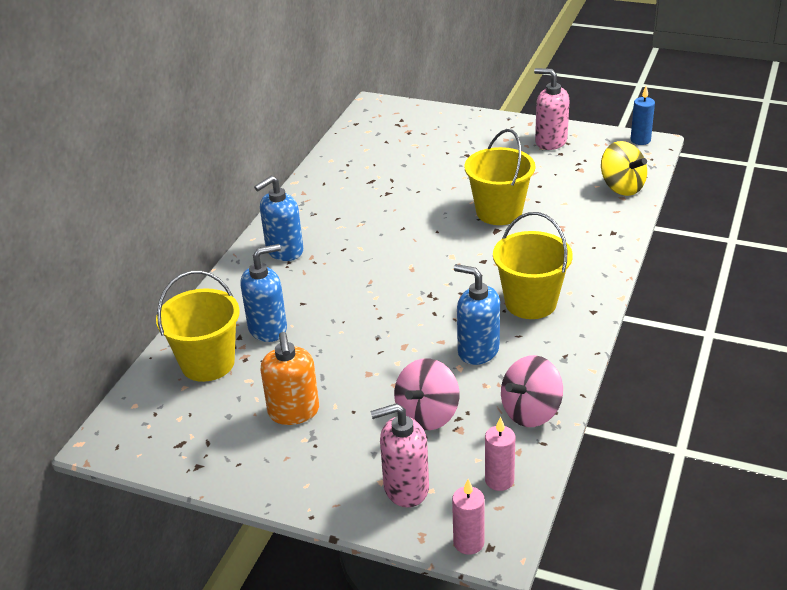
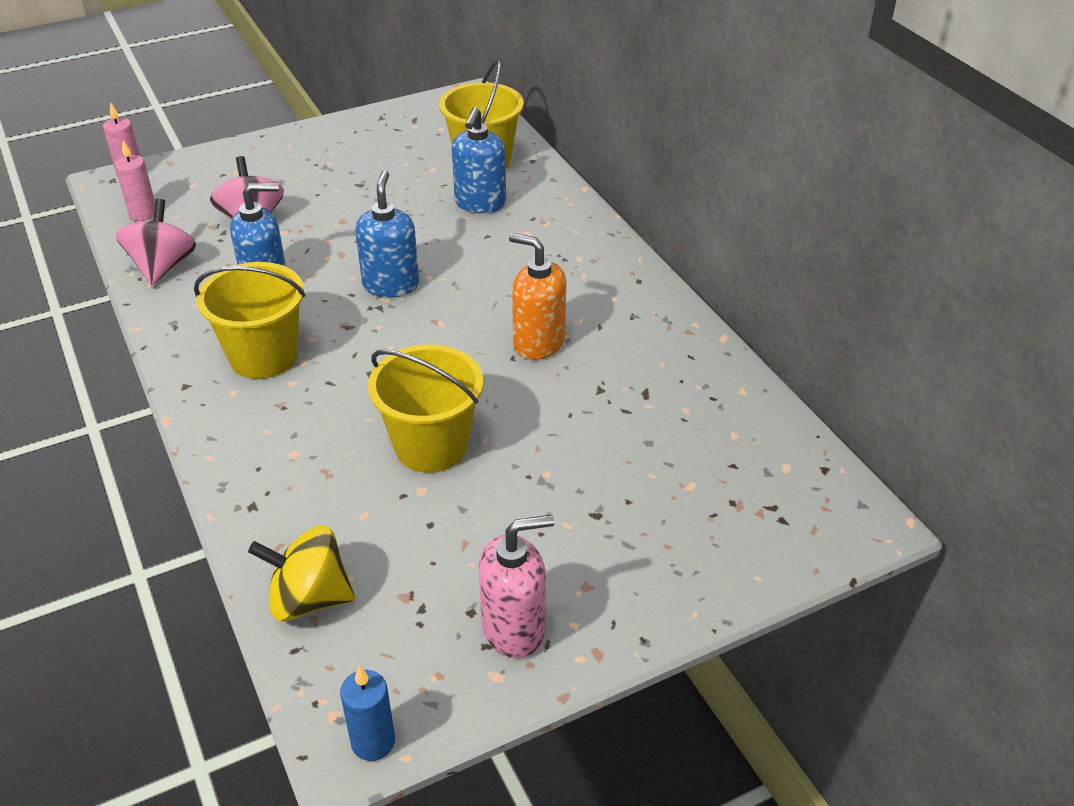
camera: 130 degrees right, 5 degrees up
blue soap dispenser [254,176,303,261] -> blue soap dispenser moved to [355,170,419,298]
orange soap dispenser [261,332,319,425] -> orange soap dispenser moved to [509,233,566,360]
pink soap dispenser [370,403,429,508] -> none

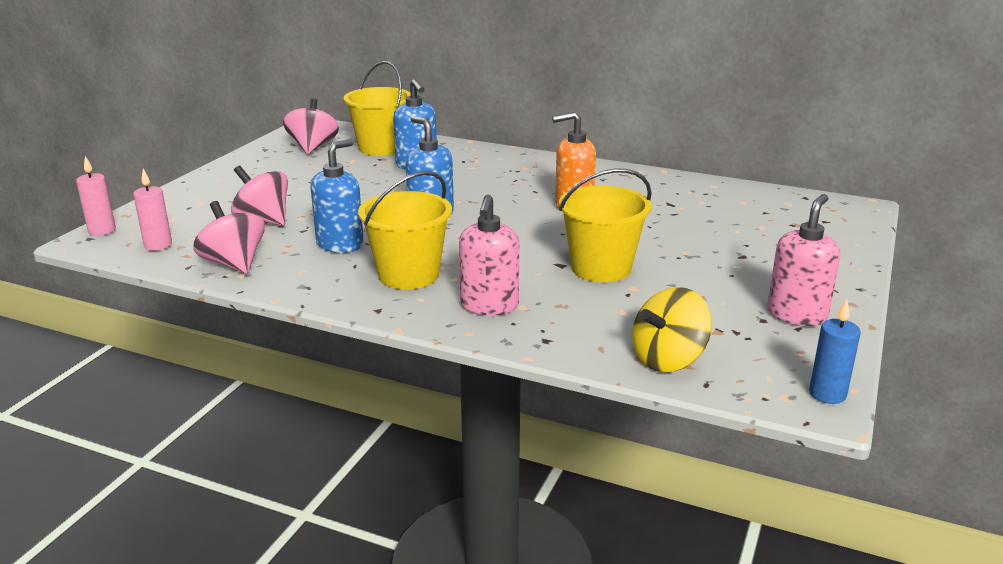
camera: 40 degrees left, 15 degrees down
none -> pink spinning top [283,99,339,154]
none -> pink soap dispenser [459,195,519,315]

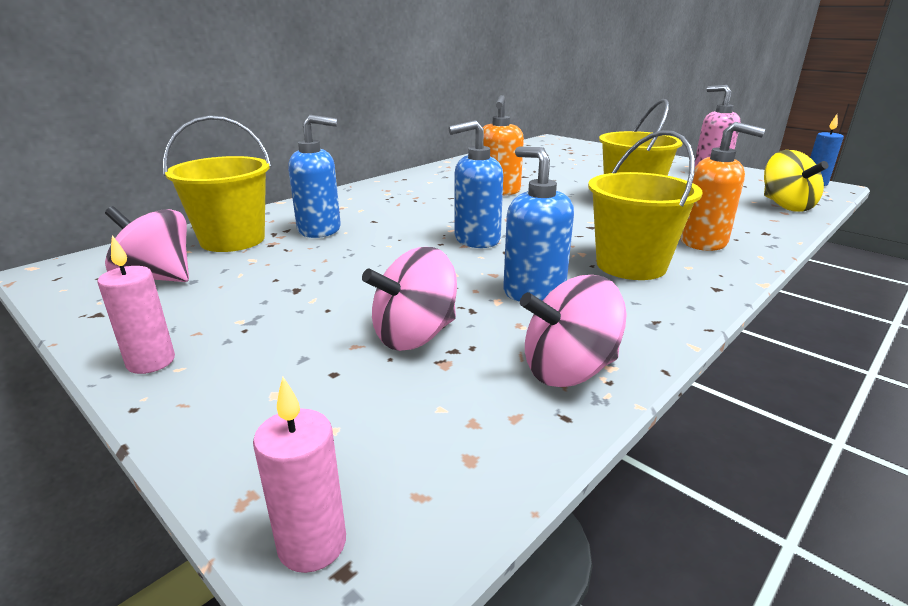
camera: 70 degrees left, 0 degrees up
pink candle [133,169,172,251] -> pink candle moved to [97,235,175,374]
pink soap dispenser [459,195,519,315] -> orange soap dispenser [681,122,766,251]

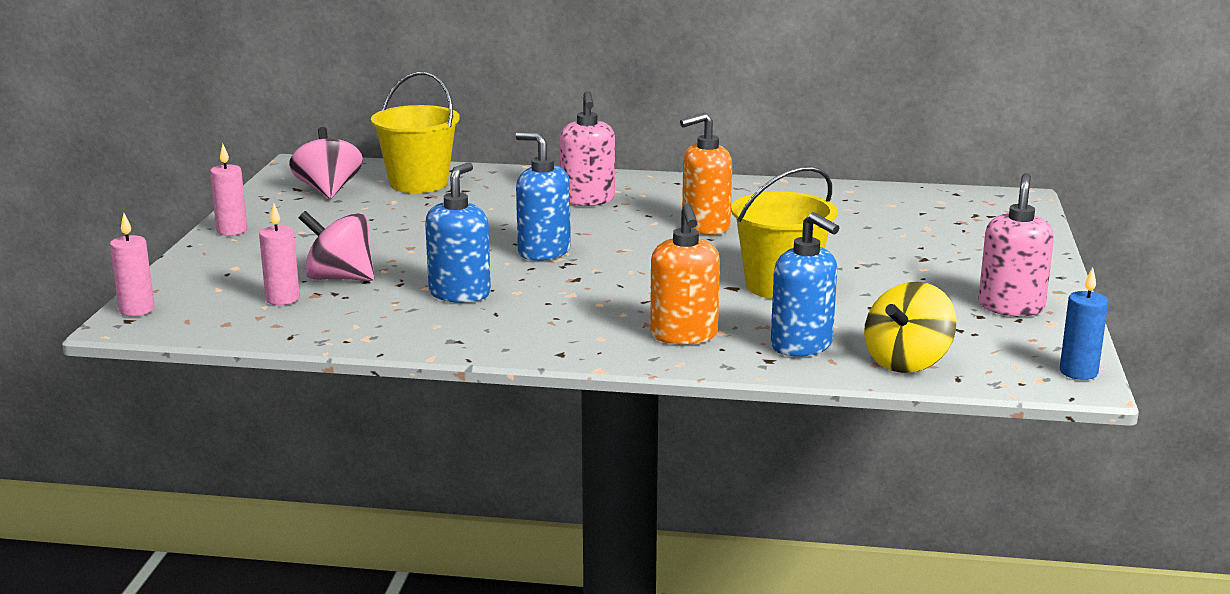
camera: 55 degrees right, 5 degrees down
blue soap dispenser [288,115,341,238] -> blue soap dispenser moved to [771,212,840,357]
pink spinning top [520,275,627,387] -> none
yellow bucket [588,130,703,280] -> none
none -> pink candle [259,204,300,305]
none -> pink soap dispenser [560,91,615,206]

